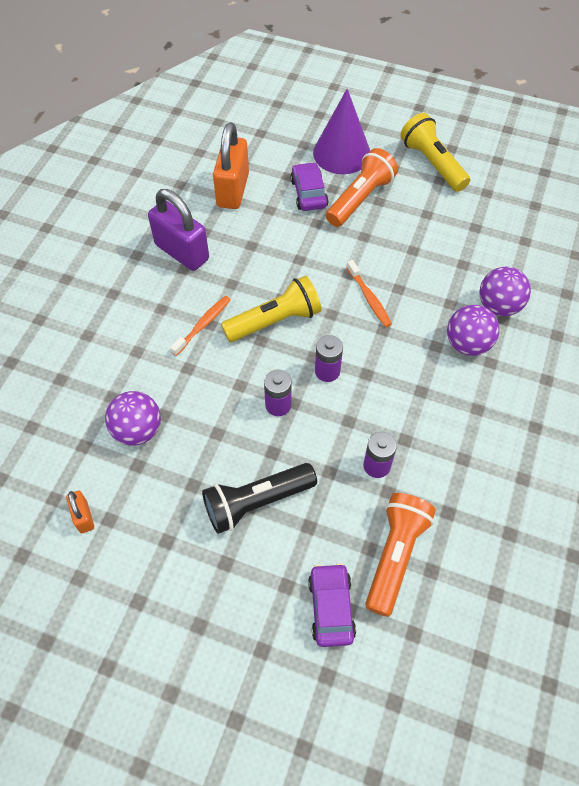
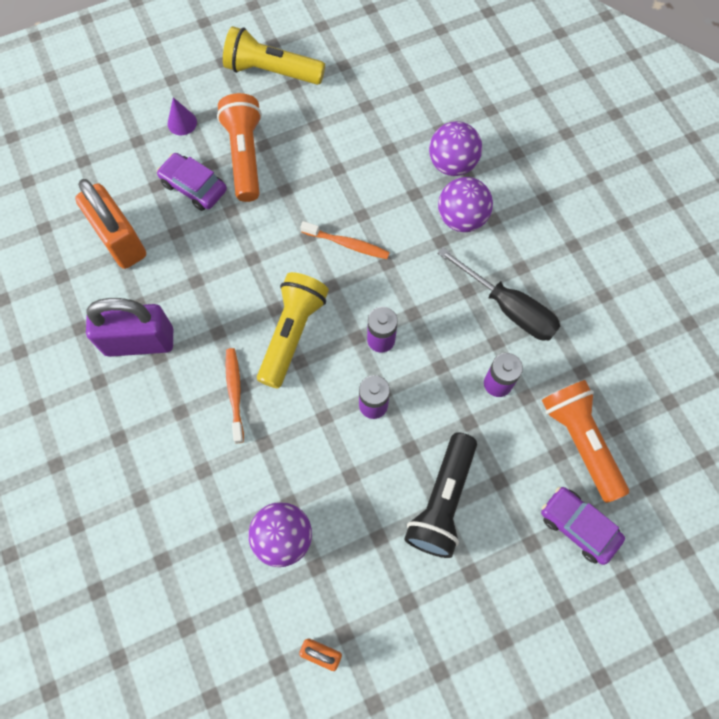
camera: 45 degrees left, 10 degrees up
purple cone [313,89,370,174] -> purple cone [167,97,197,135], size x0.43
none -> black screwdriver [437,247,560,341]

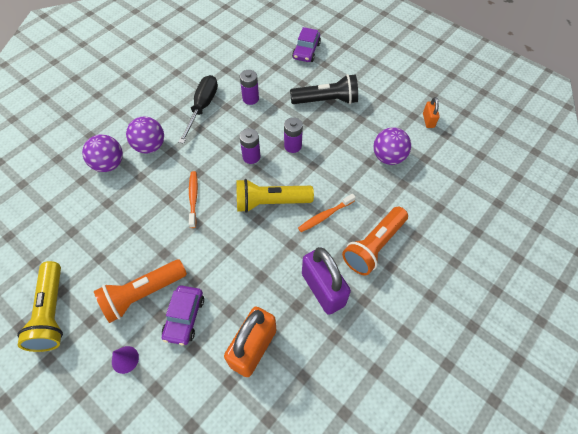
camera: 115 degrees left, 10 degrees down
orange flashlight [542,380,629,503] -> orange flashlight moved to [342,207,408,276]

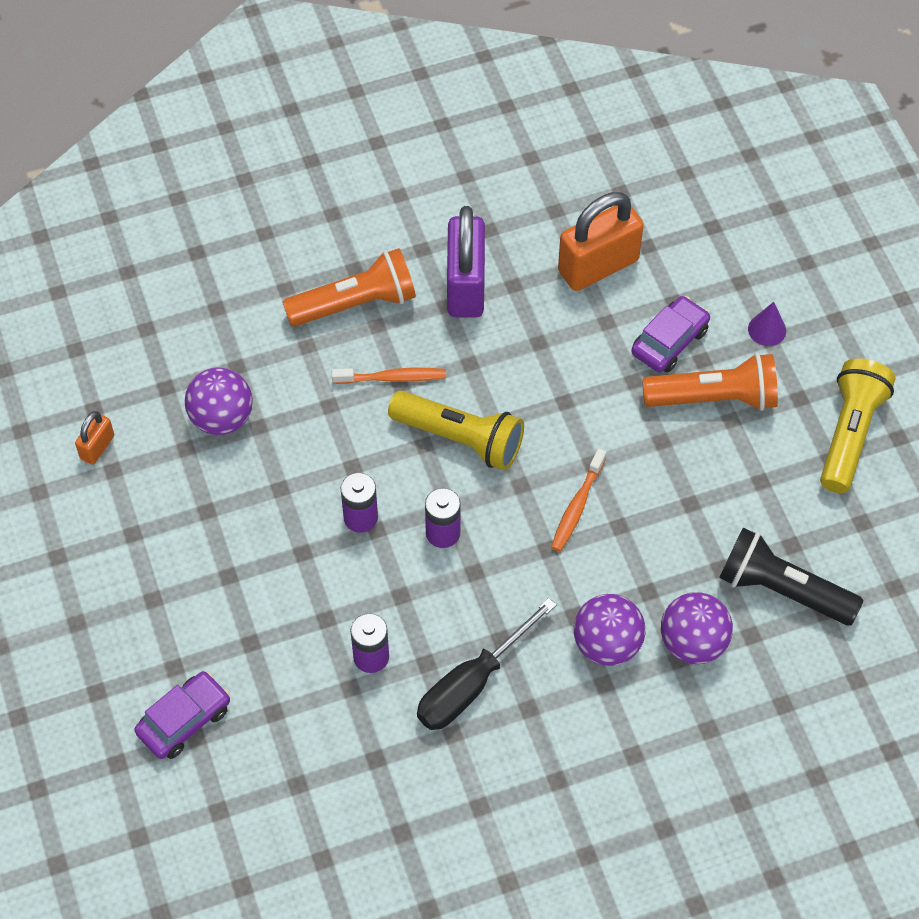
camera: 150 degrees left, 0 degrees up
black flashlight [290,74,358,104] -> black flashlight moved to [719,528,863,625]

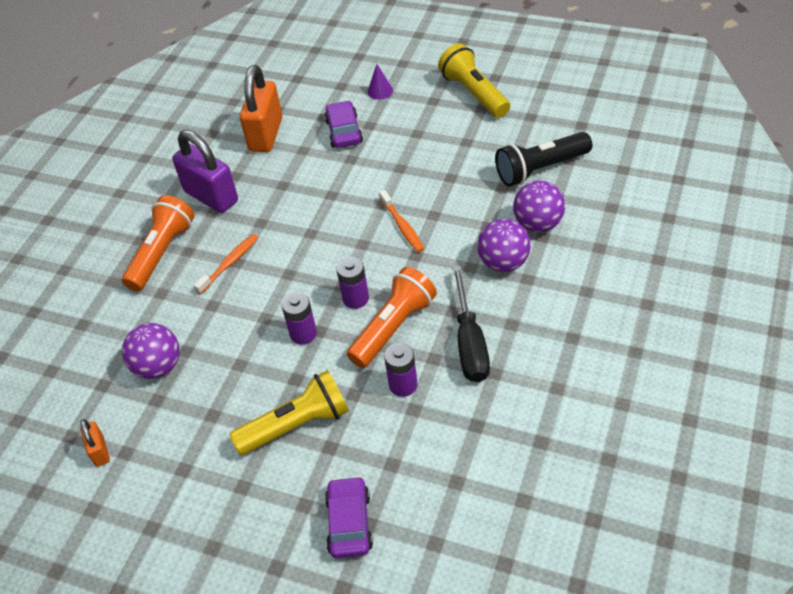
camera: 45 degrees left, 10 degrees down
yellow flashlight [388,391,524,470] -> yellow flashlight moved to [229,370,349,455]
orange flashlight [642,353,778,411] -> orange flashlight moved to [347,267,437,368]

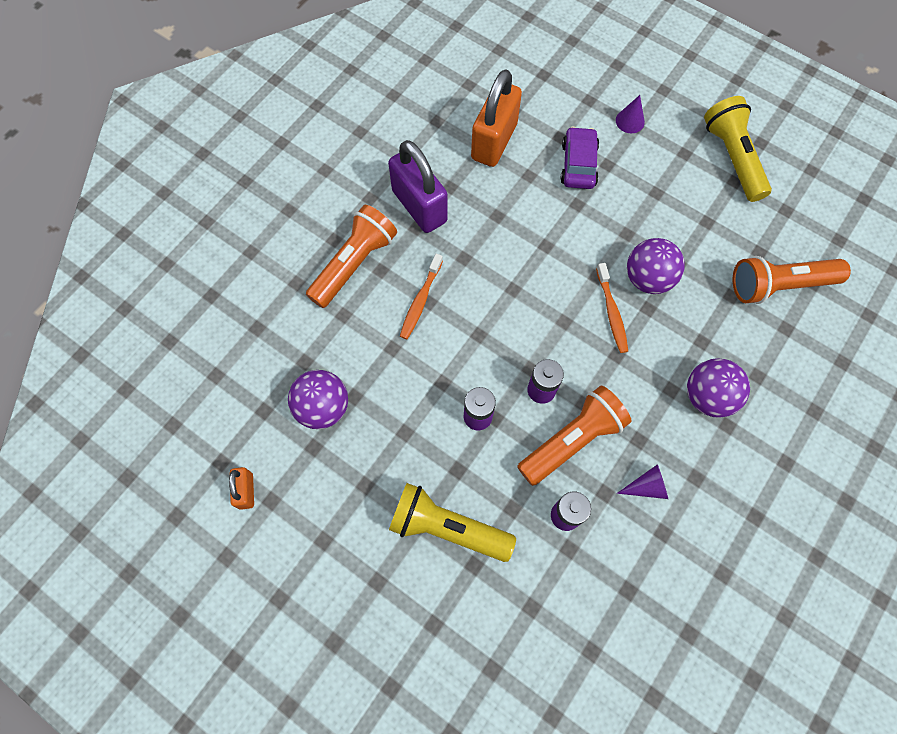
camera: 10 degrees right, 20 degrees up
orange toothbrush [193,234,258,294] -> orange toothbrush turned 150 degrees clockwise [400,254,443,339]
yellow flashlight [229,370,349,455] -> yellow flashlight turned 150 degrees counterclockwise [389,483,516,562]
purple car [325,476,373,558] -> none
black screwdriver [452,265,490,382] -> purple cone [617,464,668,499]
black flashlight [495,132,592,187] -> orange flashlight [733,256,851,304]
purple ball [513,181,565,232] -> purple ball moved to [627,238,685,294]

